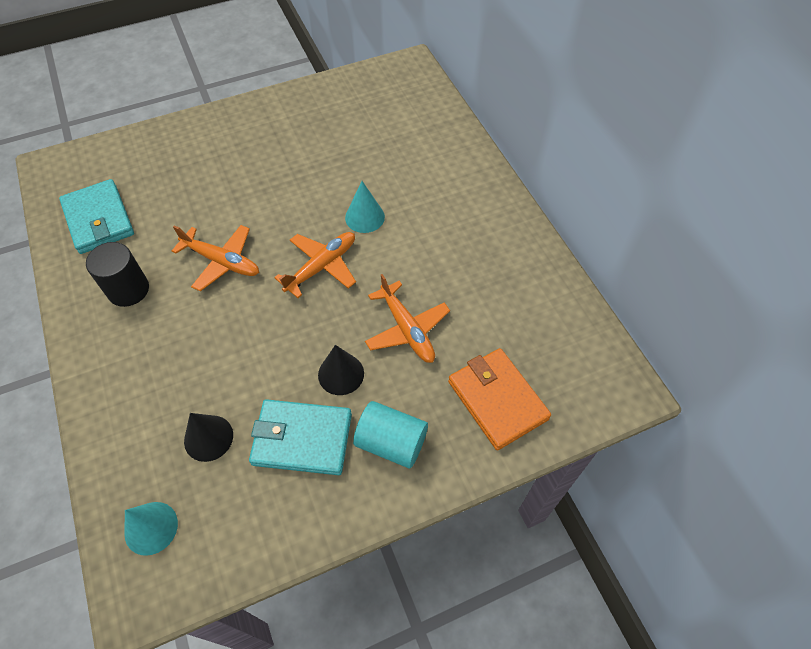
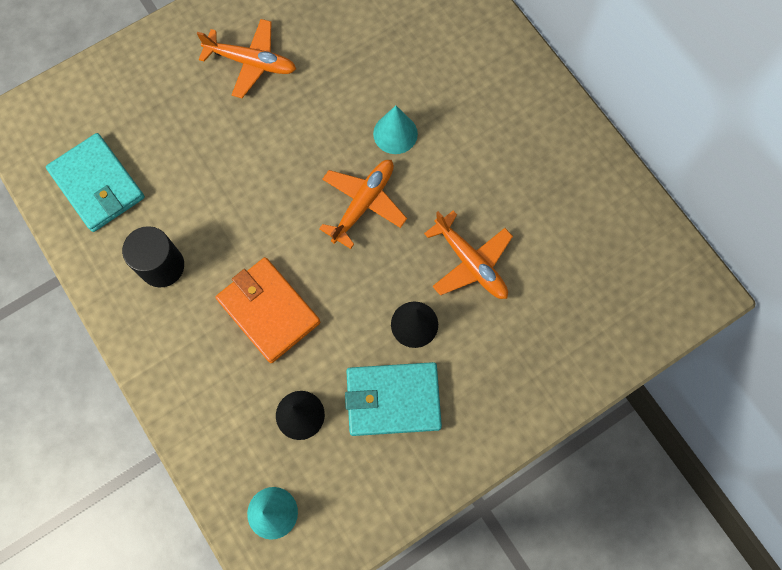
camera: 10 degrees left, 15 degrees up
orange plane [172,225,259,291] -> orange plane moved to [197,19,296,98]
turquoise cylinder [353,401,428,468] -> none
orange wallet [448,348,551,450] -> orange wallet moved to [216,257,320,363]

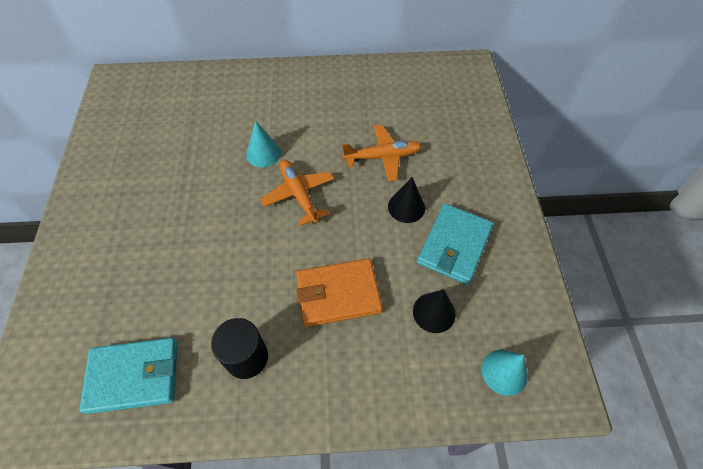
camera: 60 degrees left, 15 degrees down
orange plane [197,19,296,98] -> none

